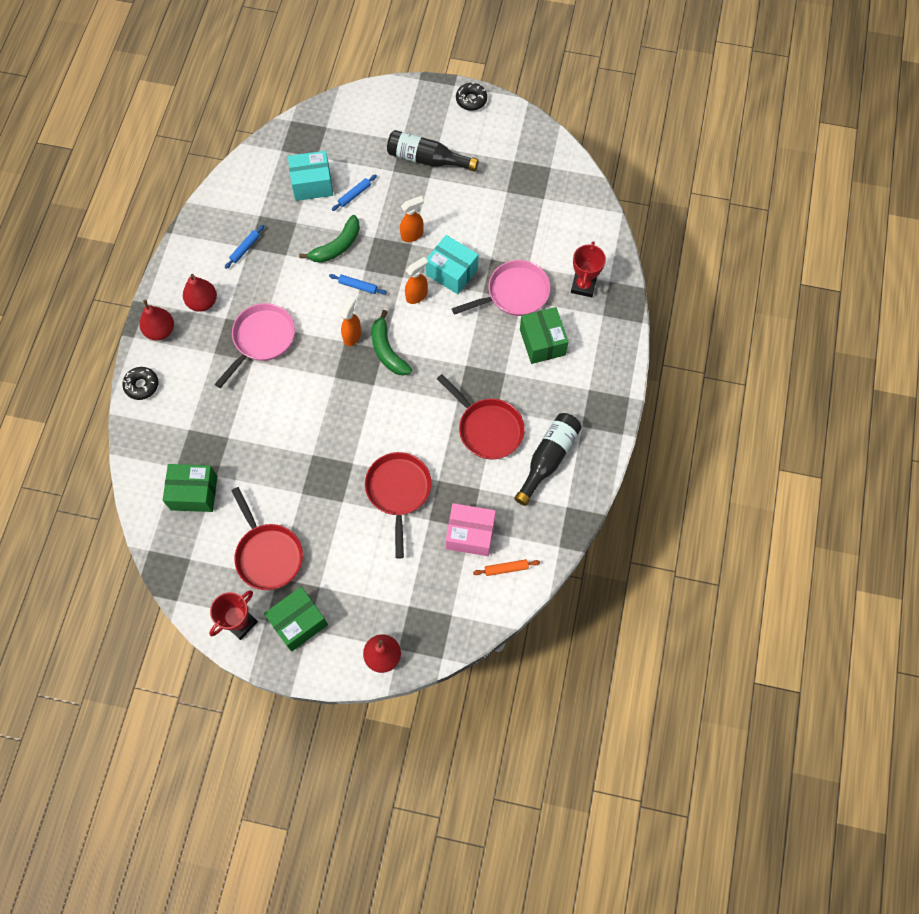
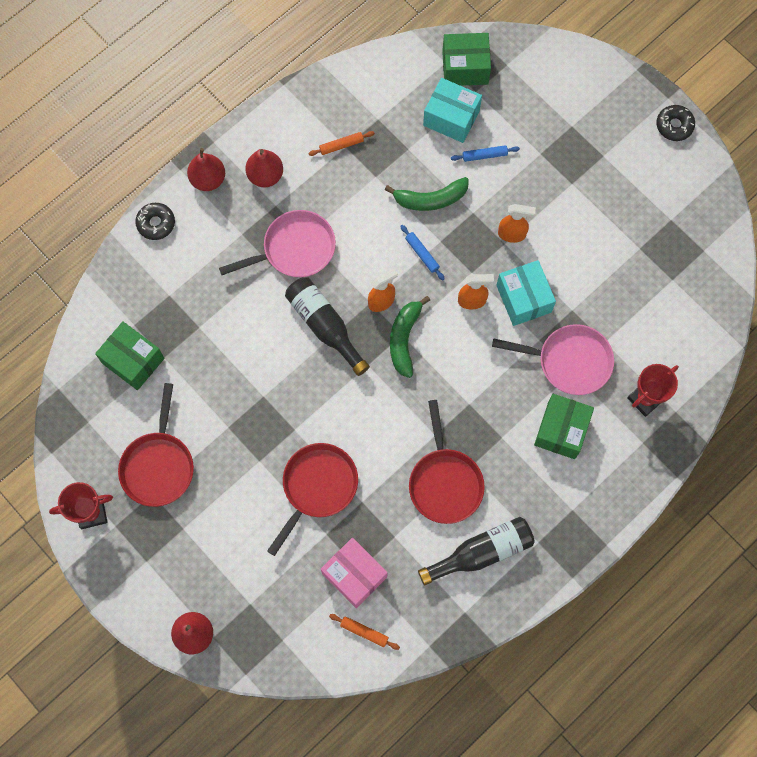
camera: 35 degrees right, 5 degrees up
blue rolling pin [225,225,264,269] -> orange rolling pin [308,131,375,156]
green box [264,587,328,652] -> green box moved to [442,33,491,86]
black bottle [387,130,479,172] -> black bottle moved to [285,277,370,376]

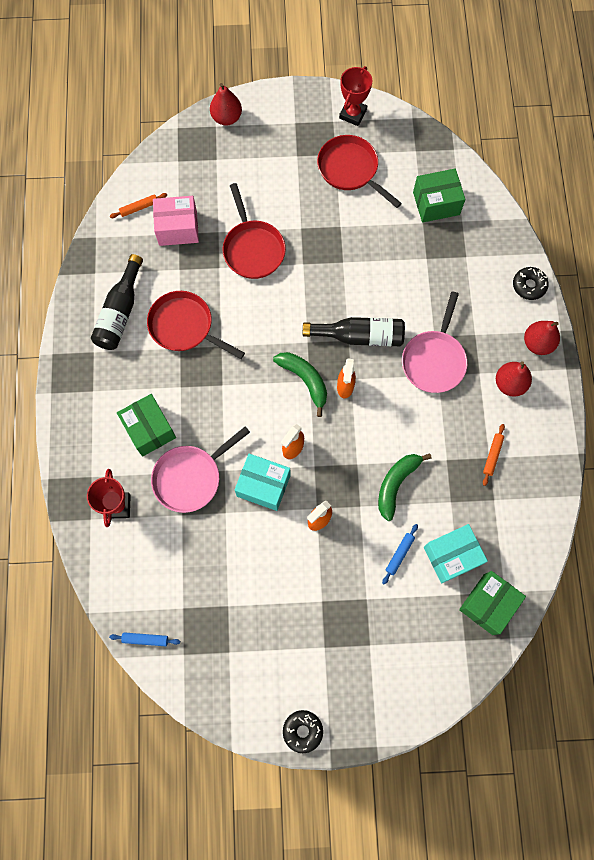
camera: 130 degrees right, 0 degrees up
blue rolling pin [400,225,445,280] -> blue rolling pin moved to [109,632,180,646]

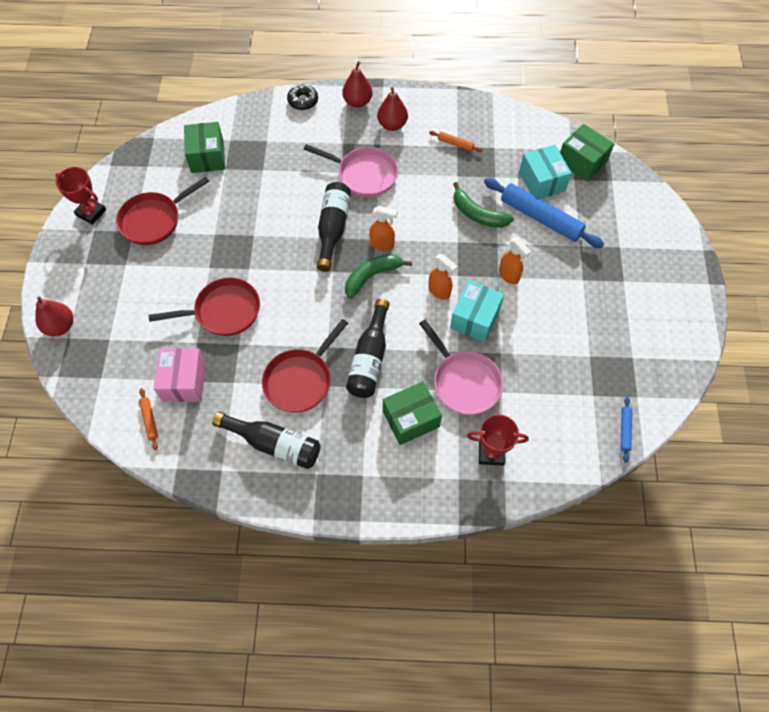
camera: 85 degrees left, 10 degrees down
black donut [283,710,323,753] -> none
blue rolling pin [382,524,418,585] -> blue rolling pin [484,178,604,248], size x2.24
none -> black bottle [346,299,390,398]

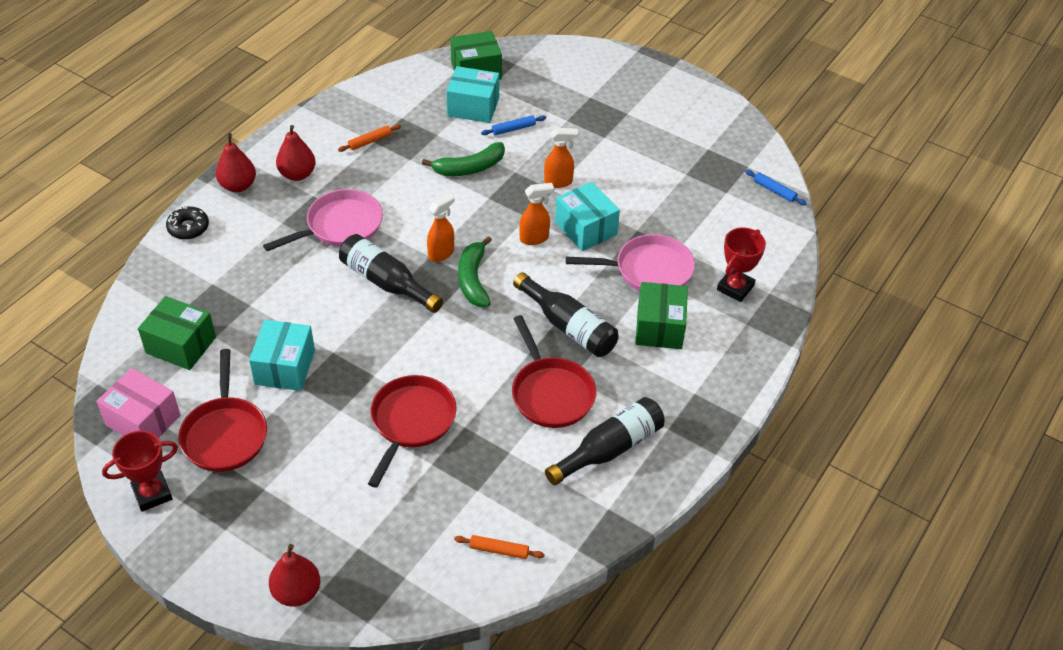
camera: 60 degrees left, 15 degrees down
pink box [153,348,206,402] -> pink box moved to [97,368,181,438]
blue rolling pin [484,178,604,248] -> blue rolling pin [481,115,546,135], size x0.45
none -> turquoise box [249,320,315,391]

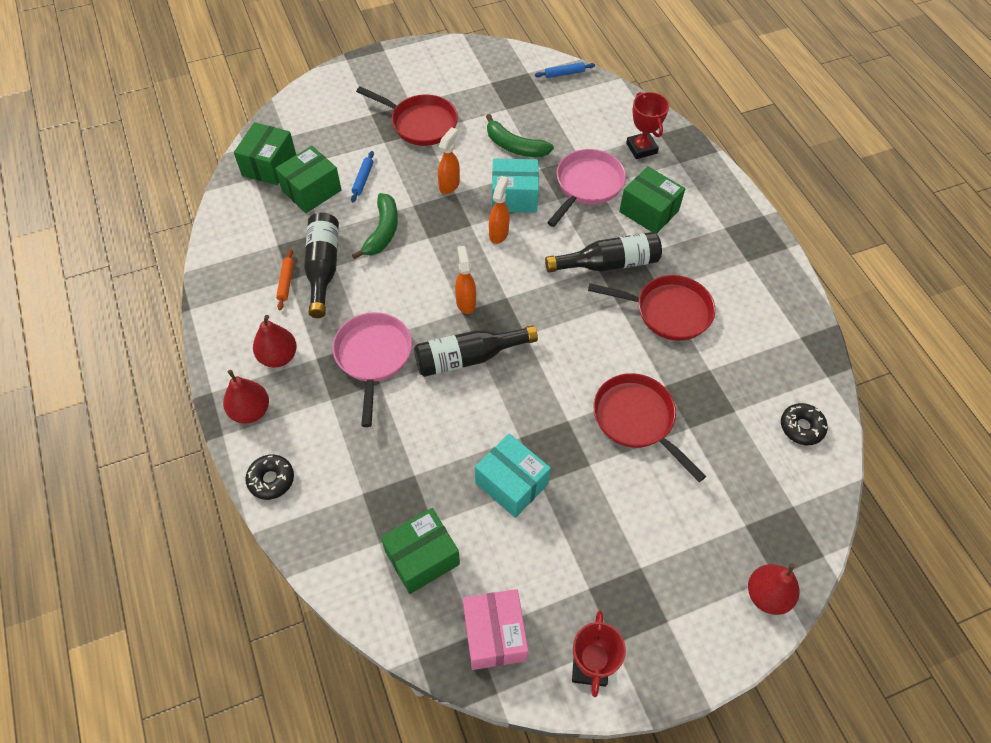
camera: 55 degrees left, 10 degrees up
pink box [97,368,181,438] -> pink box turned 75 degrees counterclockwise [463,589,528,670]
red pan [178,349,267,472] -> red pan moved to [356,86,458,146]
turquoise box [446,66,499,123] -> green box [275,146,341,213]
orange rolling pin [454,535,545,559] -> black donut [781,403,828,445]
green banana [458,236,492,307] -> green banana moved to [486,114,554,157]
black bottle [545,397,665,485] -> black bottle moved to [304,212,339,318]

